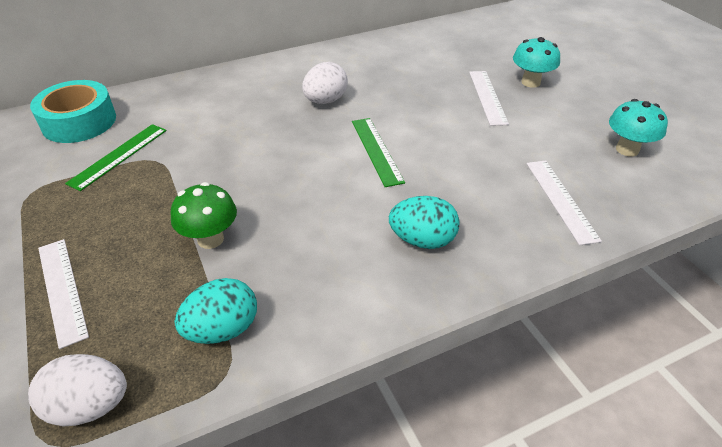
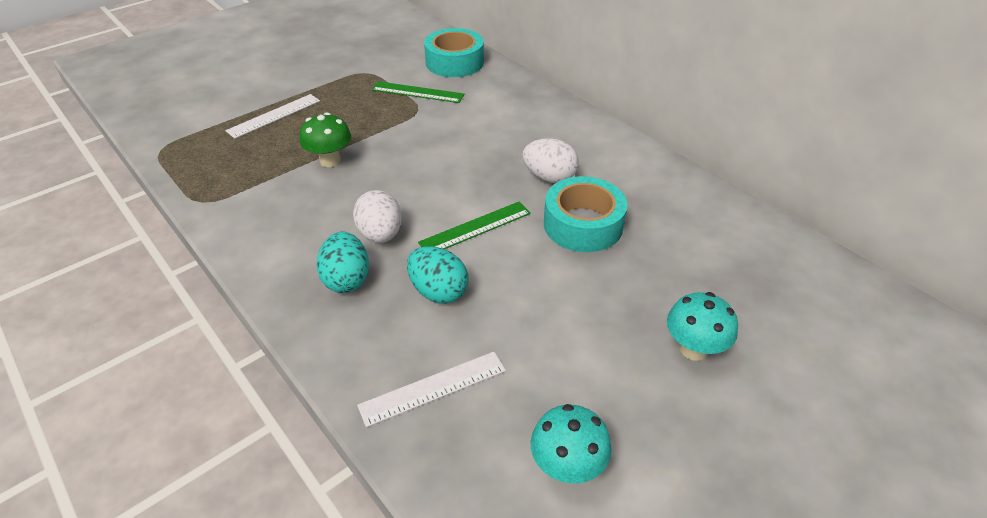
camera: 75 degrees right, 0 degrees up
white egg [28,354,127,427] -> white egg moved to [353,190,402,243]
turquoise egg [174,278,257,344] -> turquoise egg moved to [407,246,469,304]
white ruler [469,71,509,126] -> none
none -> turquoise tape [544,176,627,252]

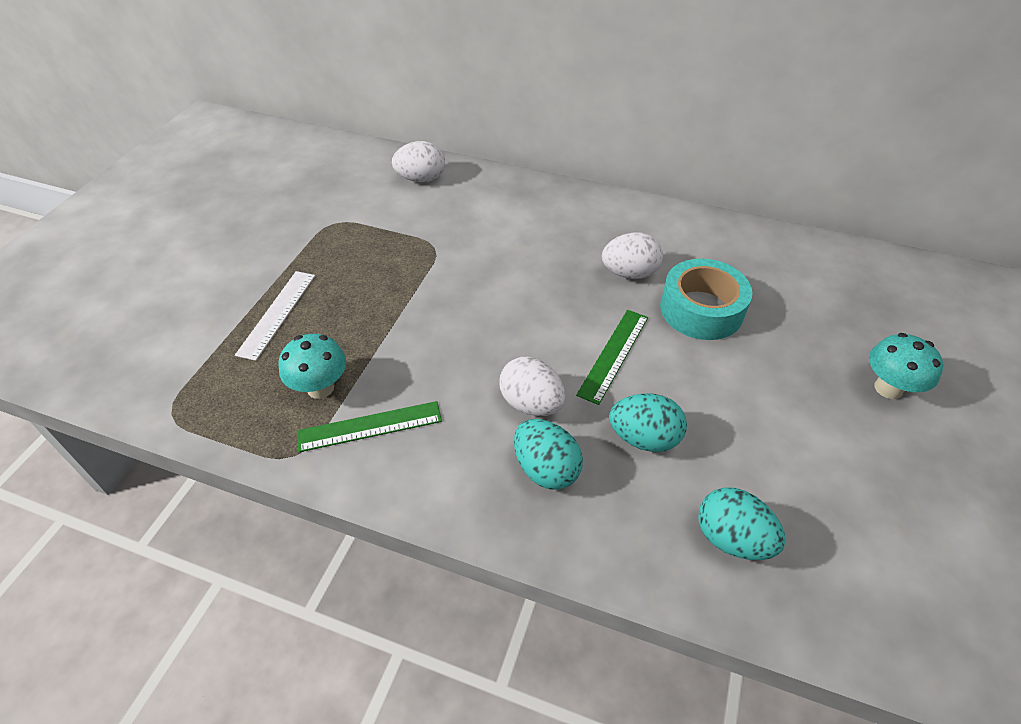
camera: 30 degrees left, 5 degrees up
green mushroom [299,113,351,167] -> none
white ruler [357,352,506,427] -> turquoise egg [698,487,786,560]
green ruler [372,81,464,103] -> green ruler moved to [297,401,442,452]
turquoise tape [424,28,484,77] -> white egg [392,141,445,182]
turquoise mushroom [531,404,612,483] -> turquoise mushroom moved to [278,334,346,399]

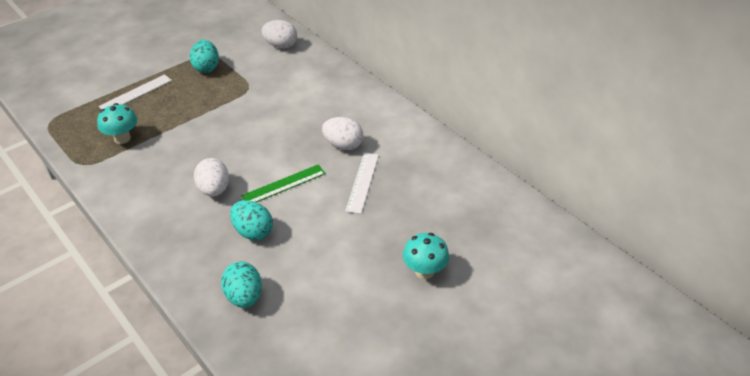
camera: 30 degrees right, 5 degrees down
green ruler [297,401,442,452] -> none
turquoise egg [514,419,583,490] -> turquoise egg moved to [190,40,219,73]
turquoise tape [660,259,752,340] -> white ruler [345,153,379,214]

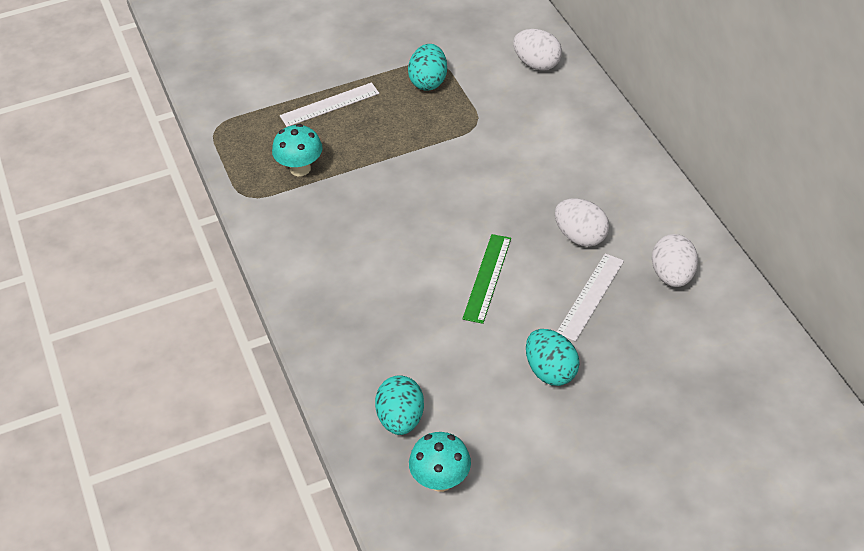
camera: 20 degrees right, 5 degrees up
white egg [194,158,229,197] -> white egg moved to [652,234,698,287]
turquoise egg [230,200,273,240] -> turquoise egg moved to [526,329,580,386]
green ruler [241,164,326,202] -> green ruler turned 60 degrees counterclockwise [462,234,511,324]
turquoise mushroom [403,233,449,279] -> turquoise mushroom moved to [409,432,471,492]

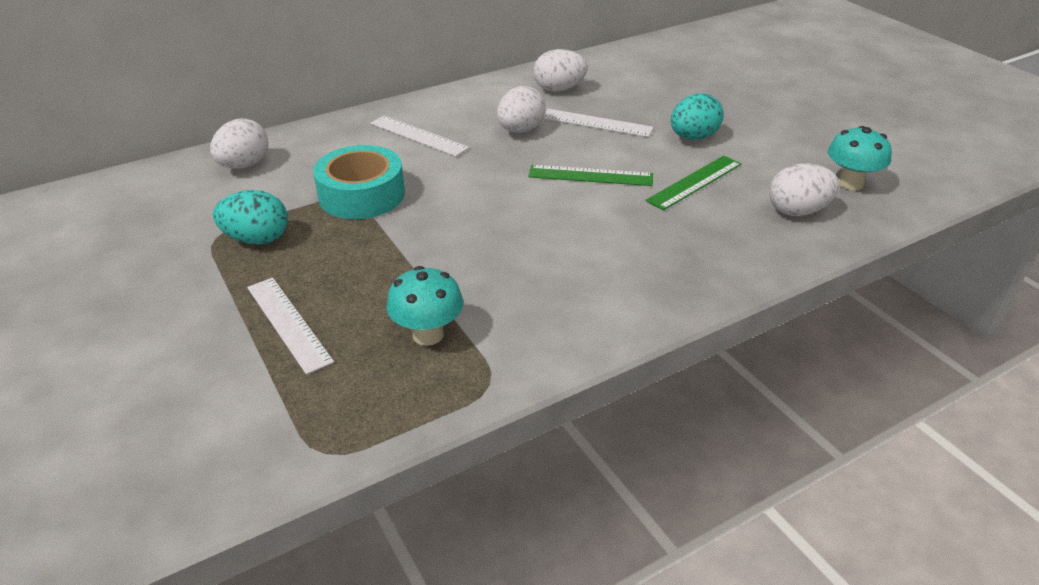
camera: 100 degrees left, 10 degrees down
turquoise egg [375,375,424,435] -> white egg [769,163,839,216]
none -> turquoise tape [313,145,405,219]
none -> white ruler [370,115,469,157]
none -> green ruler [645,156,741,211]

